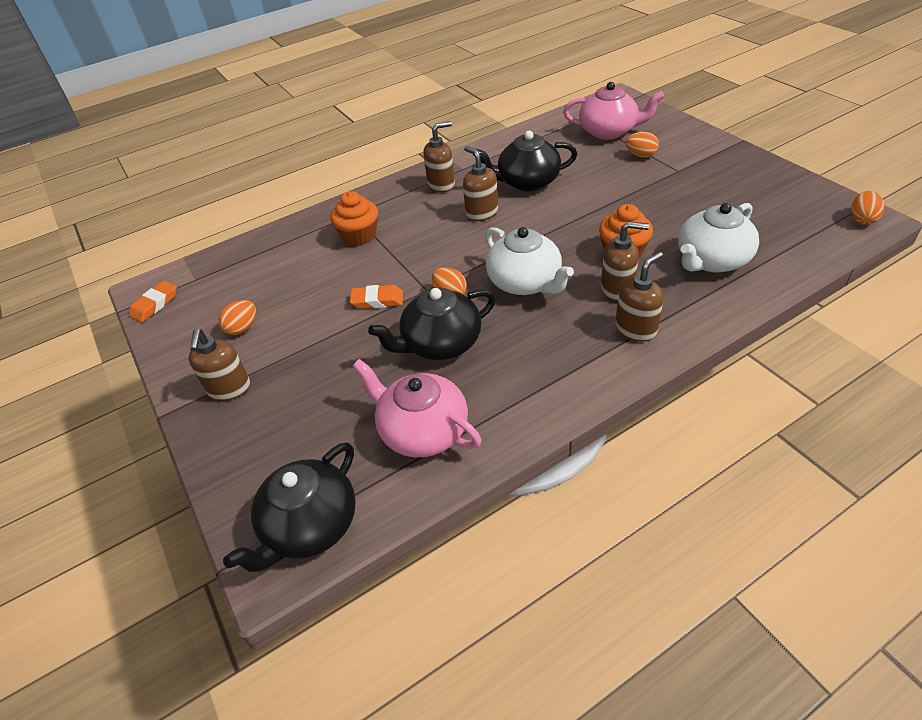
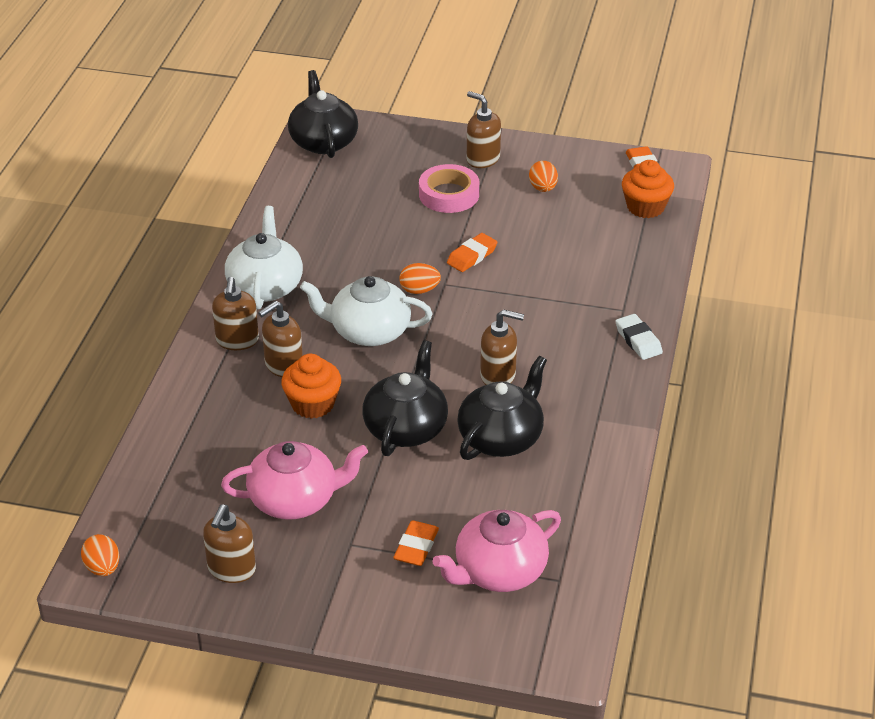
camera: 130 degrees right, 5 degrees down
orange cupcake [331,191,378,246] -> orange cupcake moved to [622,160,674,218]
pink teapot [353,359,481,457] -> pink teapot moved to [221,441,368,520]
black teapot [368,287,496,360] -> black teapot moved to [362,340,448,456]
brown soap dispenser [423,121,455,192] -> brown soap dispenser moved to [203,504,256,583]
orange egg [626,132,659,158] -> orange eraser [393,520,439,566]
white teapot [678,203,759,273] -> white teapot moved to [225,206,303,310]
none -> pink tape [419,164,479,213]
none -> white eraser [615,314,663,360]

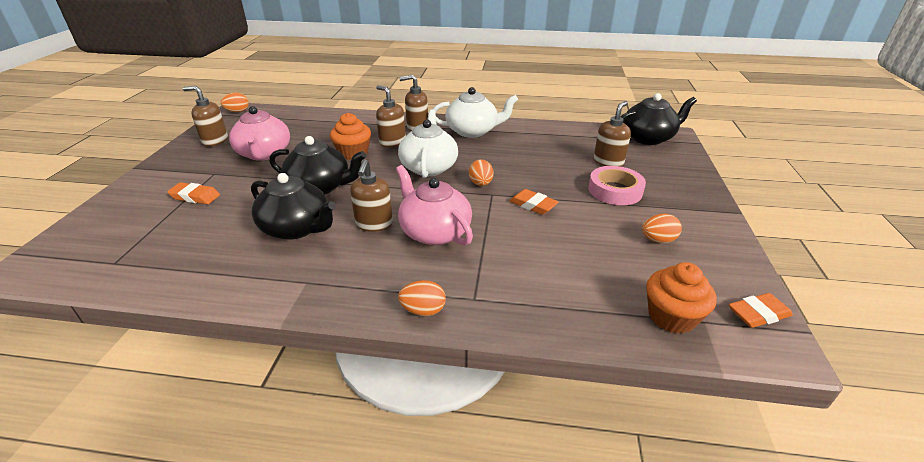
camera: 85 degrees right, 5 degrees down
pink teapot [433,510,561,592] -> pink teapot moved to [396,165,473,245]
brown soap dispenser [467,91,501,168] -> brown soap dispenser moved to [594,101,631,167]
white eraser [615,314,663,360] -> orange egg [398,280,446,316]

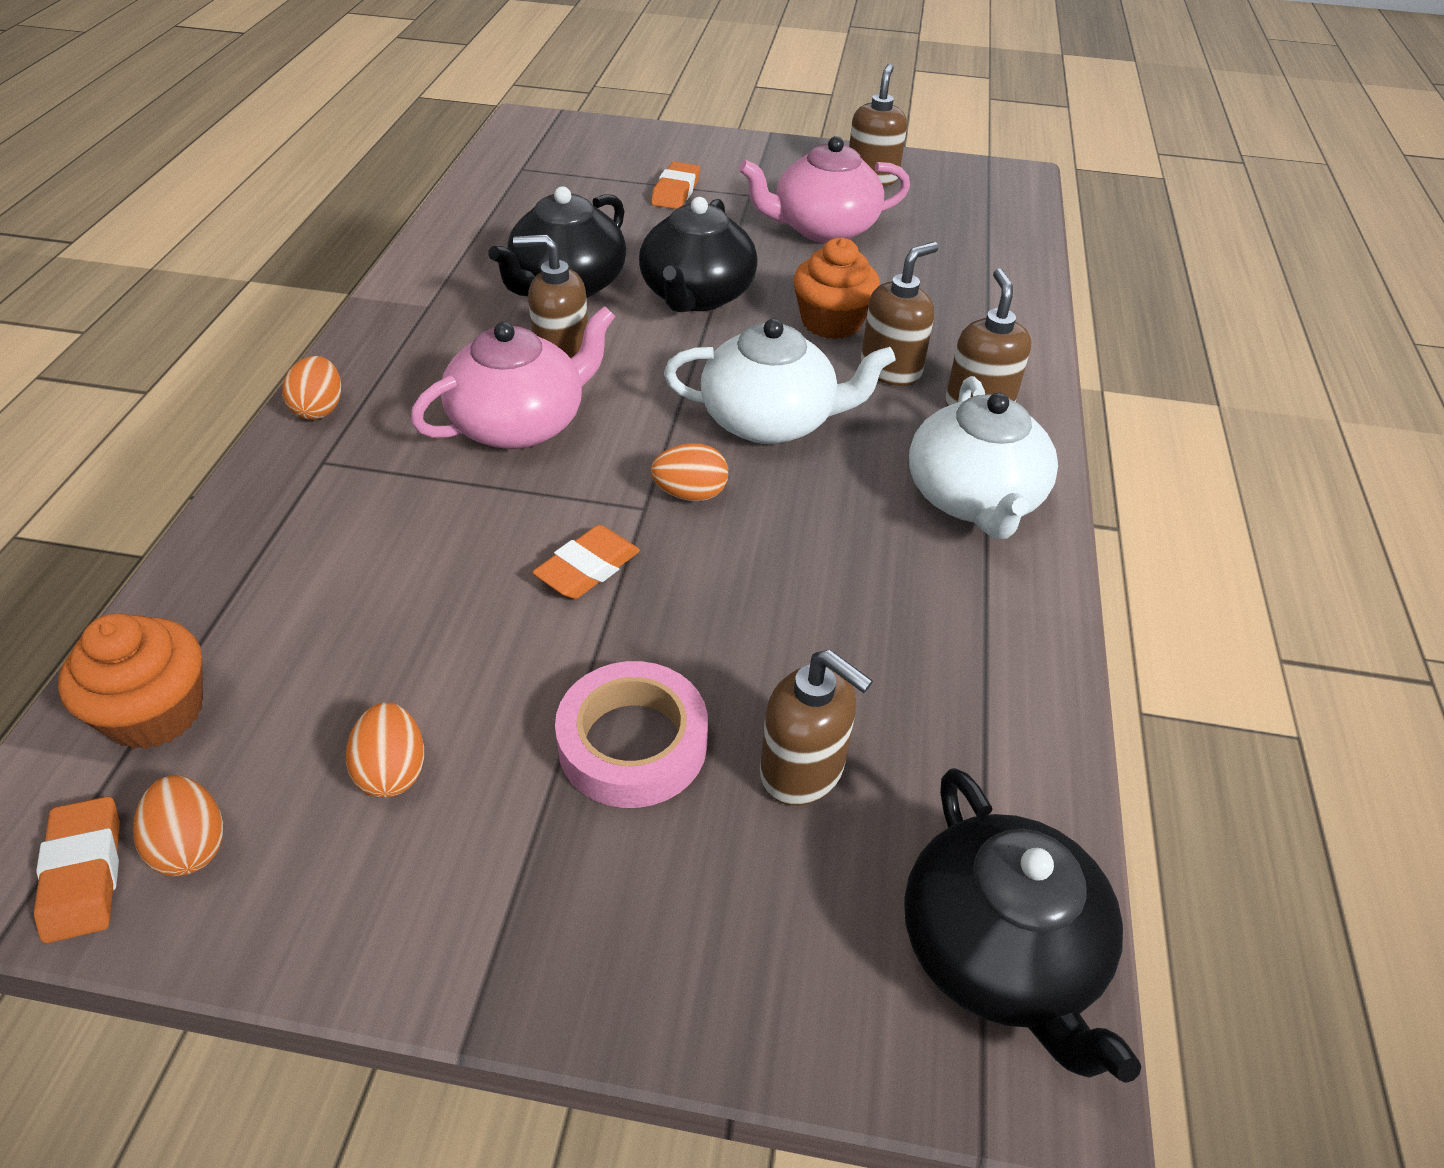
camera: 90 degrees right, 10 degrees up
orange egg [221,92,249,112] -> orange egg moved to [133,775,223,876]

